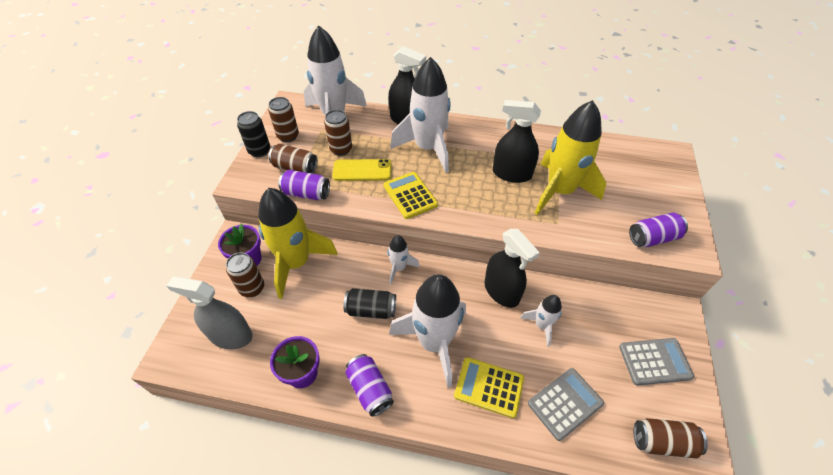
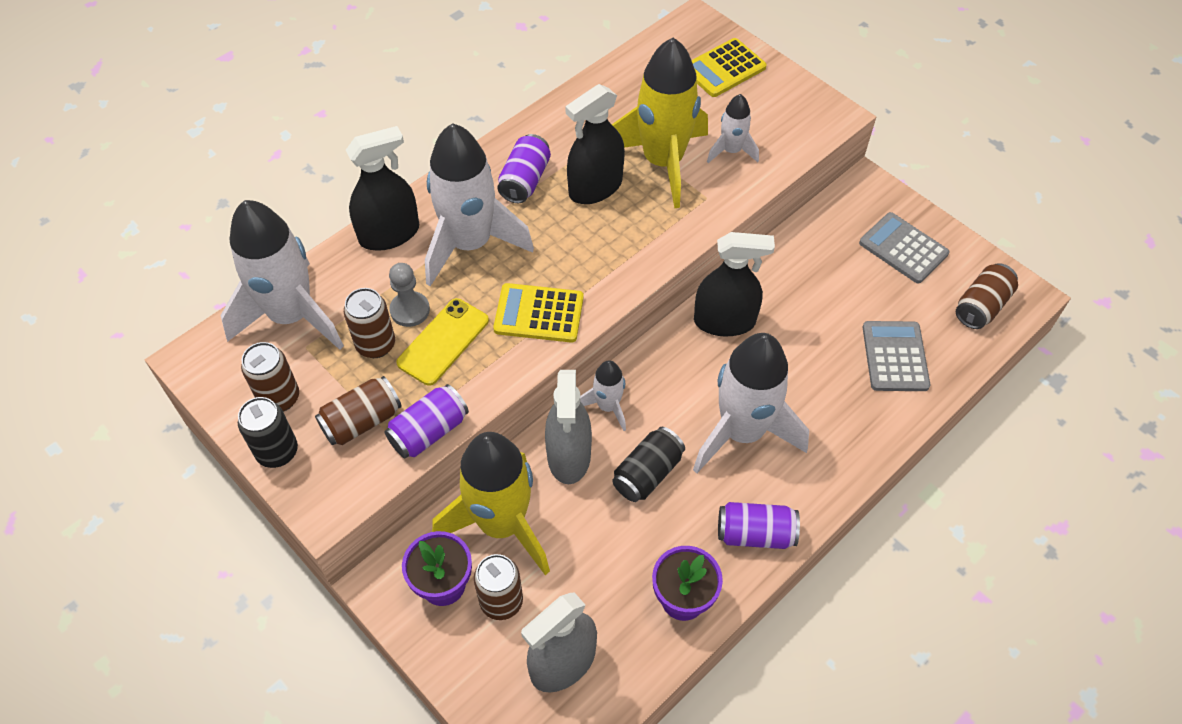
camera: 55 degrees left, 5 degrees up
yellow calculator [454,357,524,418] -> yellow calculator moved to [692,38,767,97]
white rocket [520,295,562,347] -> white rocket moved to [707,94,759,163]
grey calculator [619,338,694,386] -> grey calculator turned 75 degrees counterclockwise [859,212,949,284]
purple can [629,212,688,247] -> purple can moved to [497,134,551,203]
none -> grey pawn [389,263,430,327]
none -> grey spray bottle [545,370,592,484]

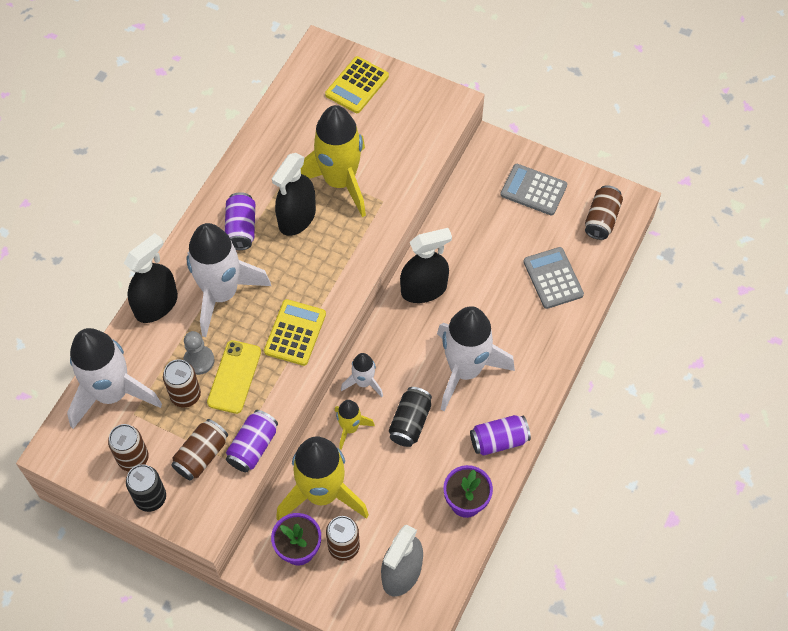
camera: 20 degrees left, 5 degrees up
yellow calculator [493,283,584,343] -> yellow calculator turned 120 degrees clockwise [264,299,326,366]
grey spray bottle [545,370,592,484] -> yellow rocket [335,400,375,450]
white rocket [707,94,759,163] -> none

